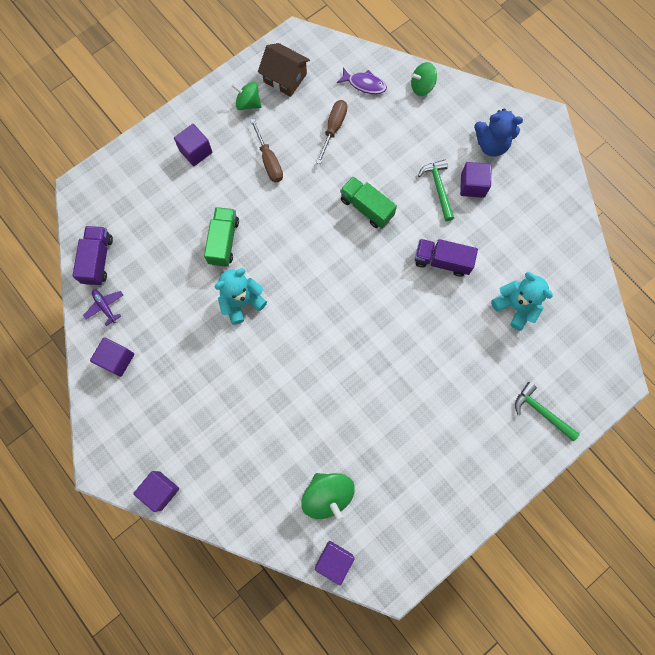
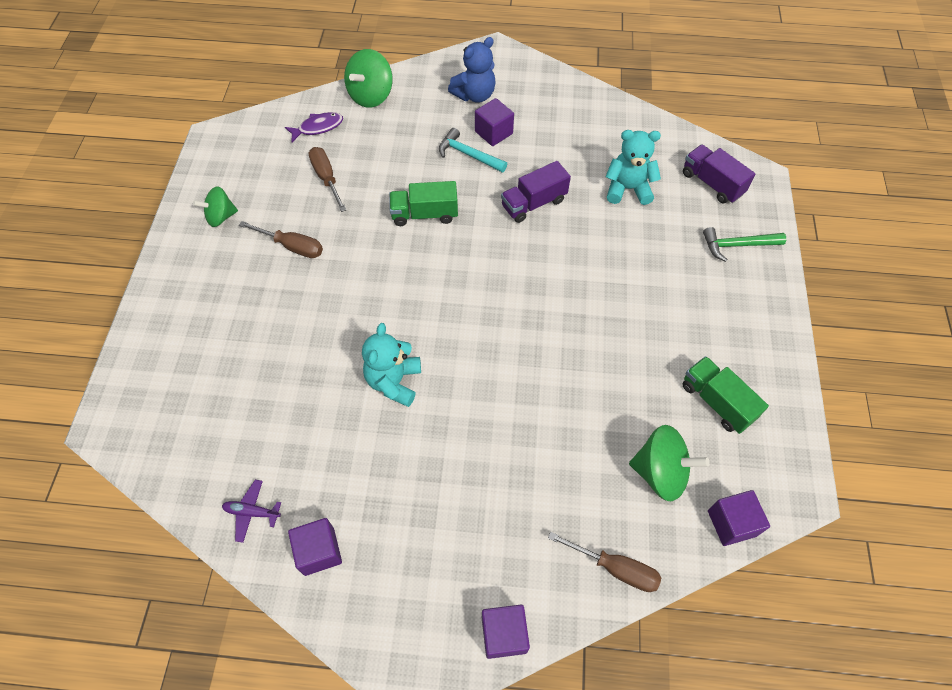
camera: 45 degrees left, 15 degrees down
purple truck [72,226,113,285] -> purple truck moved to [683,144,756,204]
purple cube [174,124,212,166] -> none
green truck [204,207,239,267] -> green truck moved to [682,356,769,434]
brown house [258,43,310,97] -> none
green spinning top [411,62,437,96] -> green spinning top [344,49,393,108], size x1.50
green hammer [418,160,454,221] -> turquoise hammer [439,128,507,173]
none -> brown screwdriver [548,532,661,592]

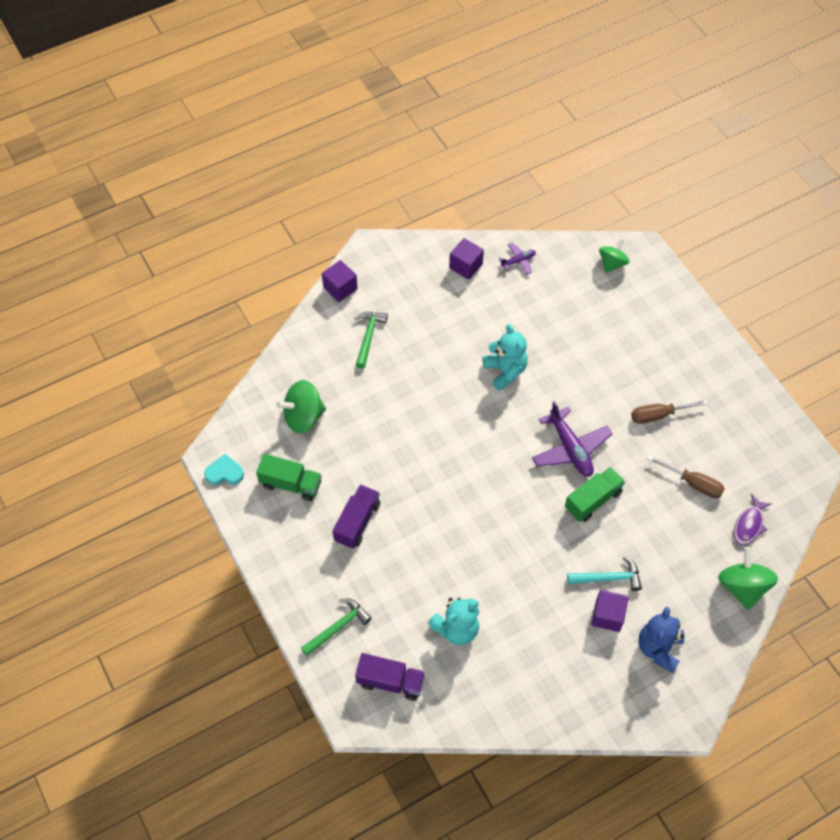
camera: 145 degrees right, 0 degrees up
green spinning top [193,186,238,227] -> green spinning top moved to [599,239,630,273]
purple truck [501,161,571,223] -> purple truck moved to [333,484,381,549]
brown screwdriver [548,532,661,592] -> none
purple cube [708,490,770,546] -> none
none -> turquoise heart [204,454,244,485]
none -> green hammer [354,312,388,369]
none -> purple plane [532,401,612,477]

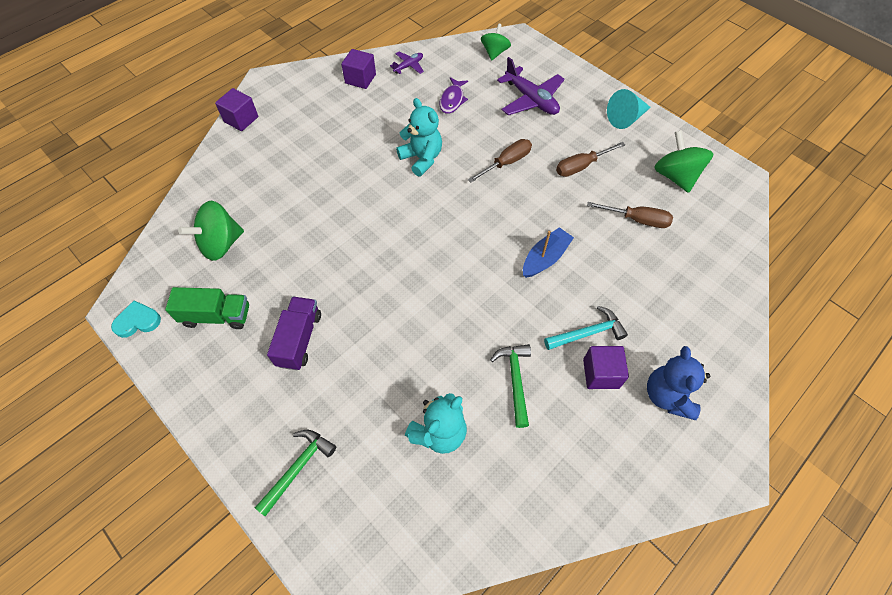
camera: 15 degrees left, 0 degrees up
green hammer [354,312,388,369] -> green hammer moved to [490,344,531,428]
purple truck [355,653,425,701] -> none
purple plane [532,401,612,477] -> purple plane moved to [497,57,565,115]
green truck [565,467,625,522] -> blue boat [523,227,574,278]
green spinning top [718,547,778,610] -> green spinning top moved to [654,130,713,193]
purple fish [734,494,771,545] -> purple fish moved to [440,77,468,114]
none -> brown screwdriver [468,139,532,183]
none -> turquoise cone [607,89,651,129]

